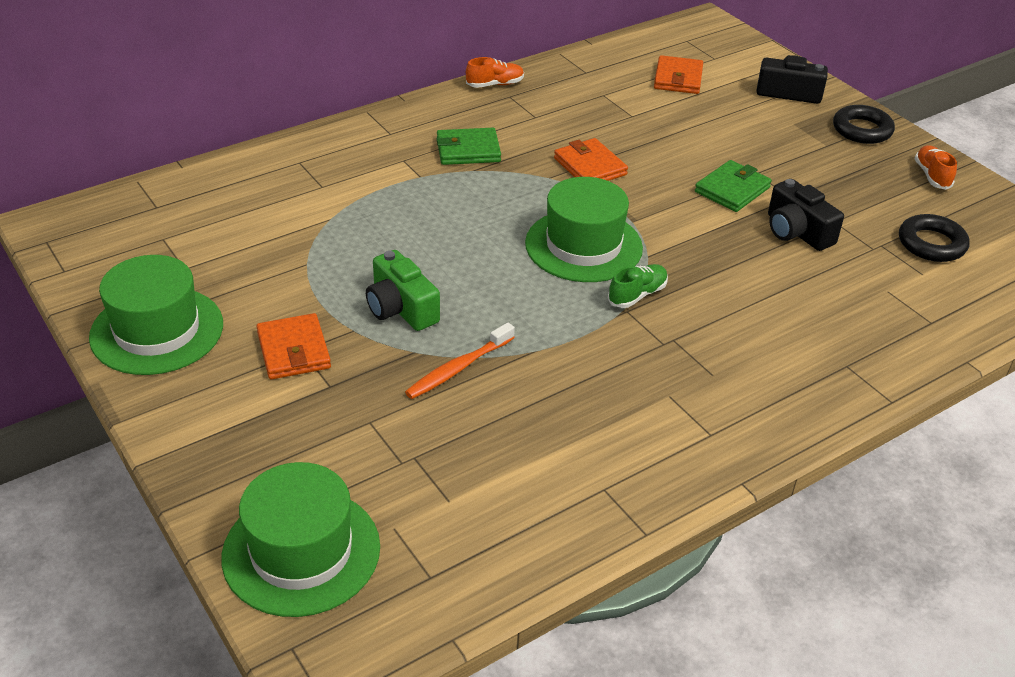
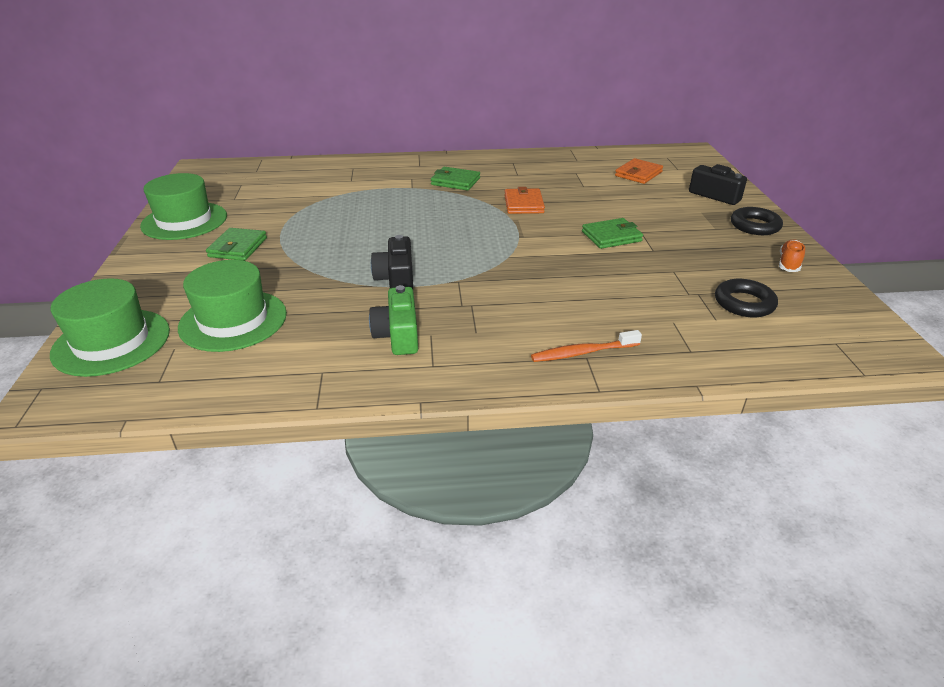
camera: 30 degrees right, 5 degrees down
orange wallet [256,313,331,380] -> green wallet [206,228,267,261]
green camera [366,250,440,331] -> green camera moved to [369,285,418,355]
orange toothbrush [405,323,515,399] -> orange toothbrush moved to [531,330,642,362]
orange shoe [466,57,524,88] -> none
green hat [525,177,643,282] -> green hat moved to [178,260,287,352]
green shoe [608,264,668,308] -> none
black camera [768,179,844,251] -> black camera moved to [371,235,413,289]

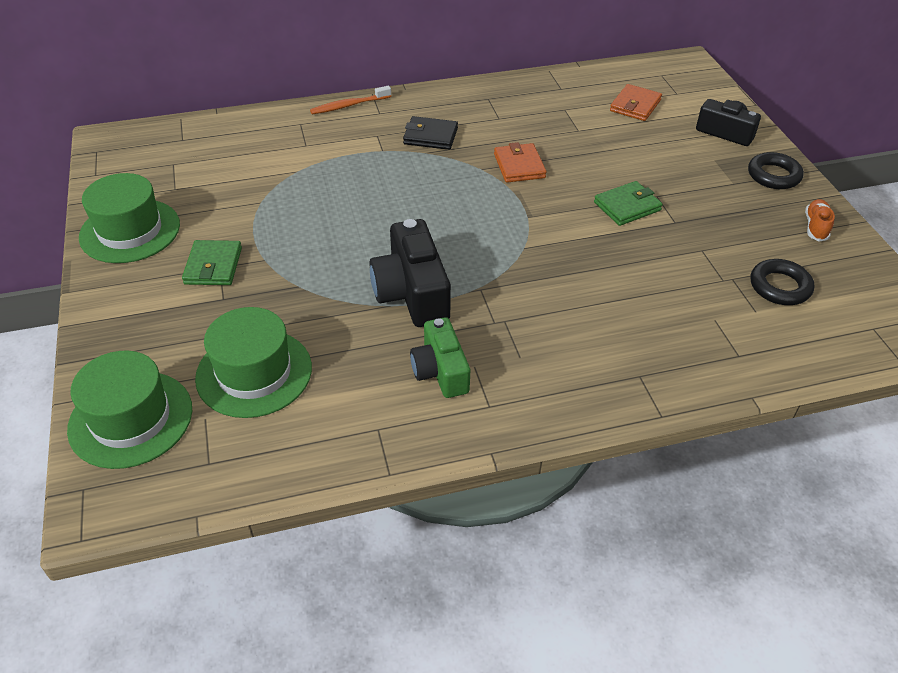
camera: 10 degrees left, 10 degrees up
black camera [371,235,413,289] -> black camera [370,219,451,327], size x1.50
green wallet [431,167,480,191] -> black wallet [403,116,458,150]
orange toothbrush [531,330,642,362] -> orange toothbrush moved to [310,86,391,114]

